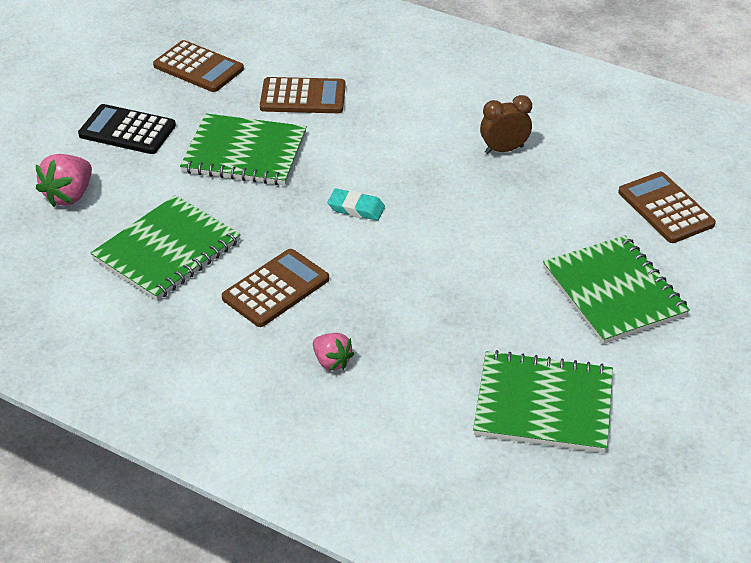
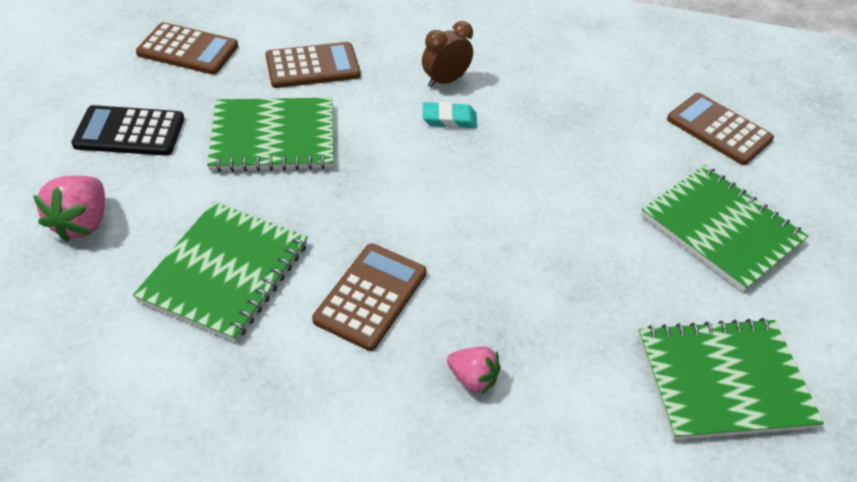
camera: 20 degrees left, 5 degrees up
turquoise eraser [328,189,385,220] -> turquoise eraser moved to [422,102,477,128]
brown clock [480,95,532,154] -> brown clock moved to [422,21,473,87]

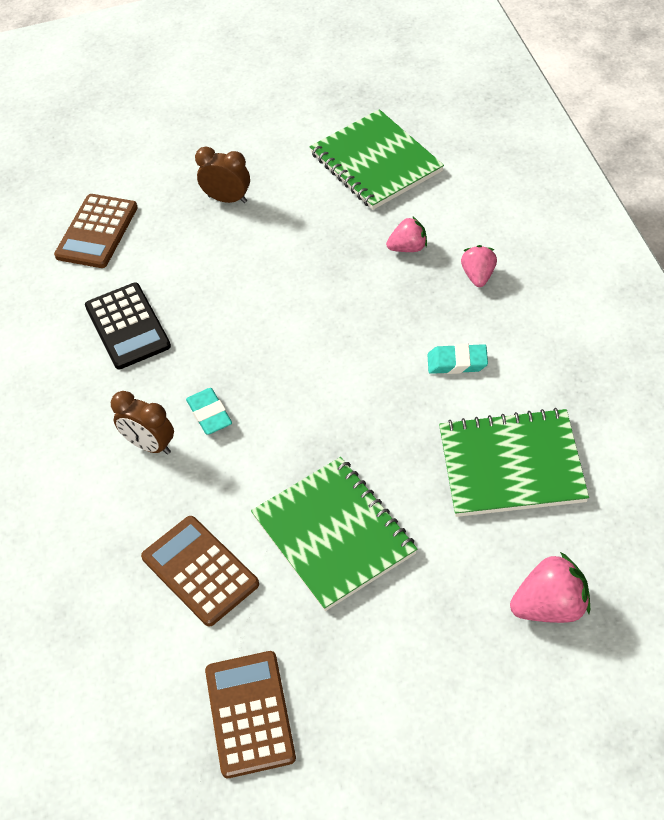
camera: 110 degrees left, 5 degrees up
black calculator [71,105,184,156] -> black calculator moved to [85,282,171,369]
brown calculator [312,243,427,351] -> turquoise eraser [428,344,488,374]
green notebook [641,165,808,292] -> brown clock [195,147,250,203]
none -> pink strawberry [386,216,427,252]

